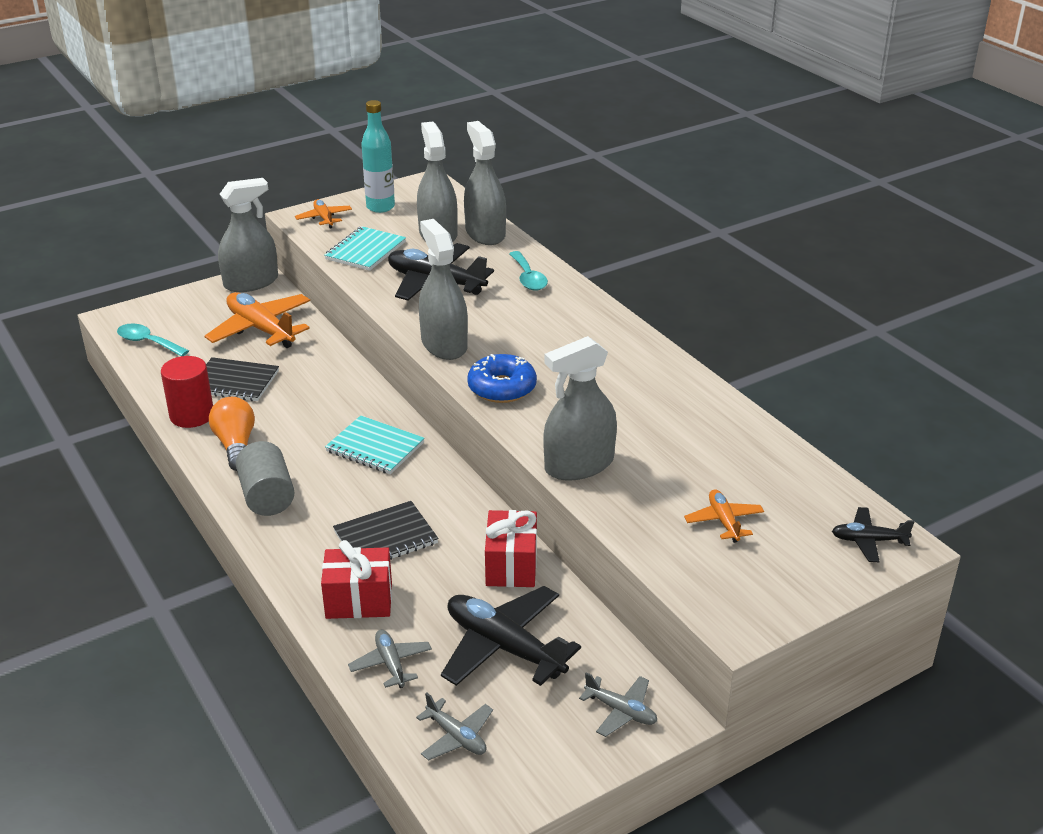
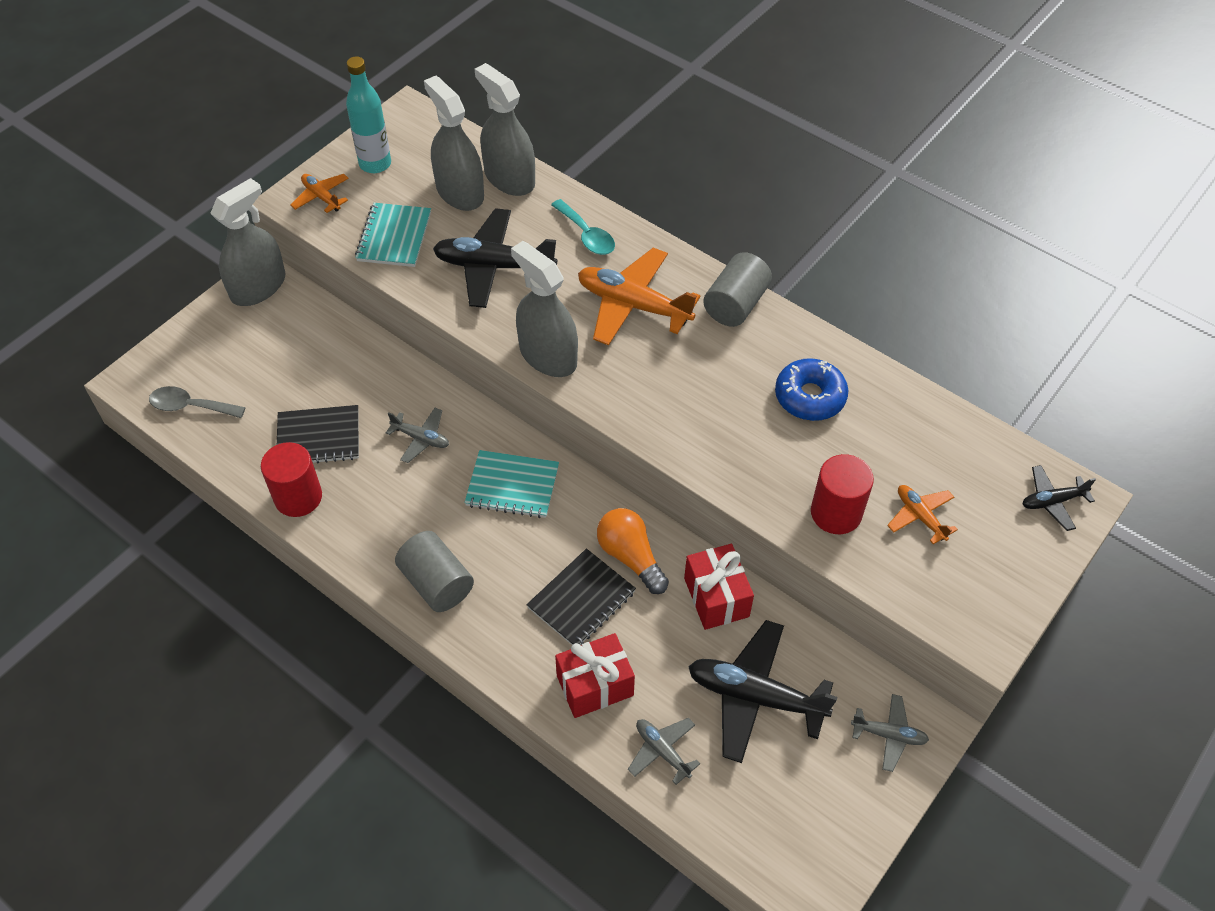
camera: 20 degrees left, 20 degrees up
turquoise spoon [117,324,189,356] -> grey spoon [149,386,246,418]
orange plane [205,292,310,348] -> orange plane moved to [578,248,700,346]
orange light bulb [209,397,255,471] -> orange light bulb moved to [597,508,669,594]
grey plane [416,692,493,760] -> grey plane moved to [386,408,449,463]
blue donut [467,354,537,403] -> blue donut moved to [775,358,848,421]
grey spray bottle [543,336,617,481] -> none
none -> grey cylinder [703,252,772,327]
none -> red cylinder [811,454,874,534]

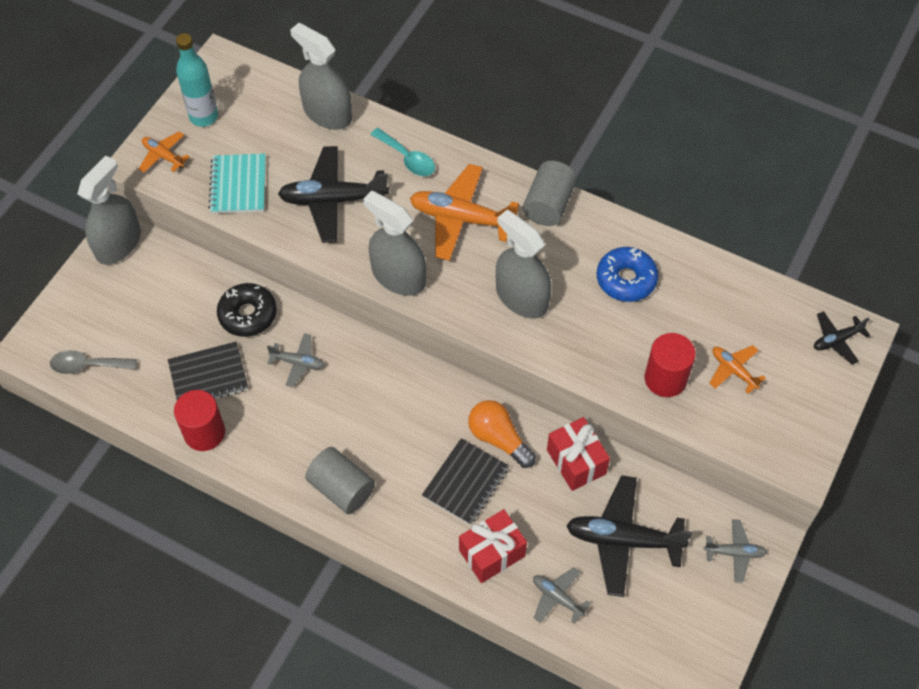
camera: 10 degrees left, 5 degrees up
grey spray bottle [424,76,484,211] -> grey spray bottle moved to [496,210,551,318]
turquoise notebook [464,450,559,518] -> none
none -> black donut [217,283,277,337]

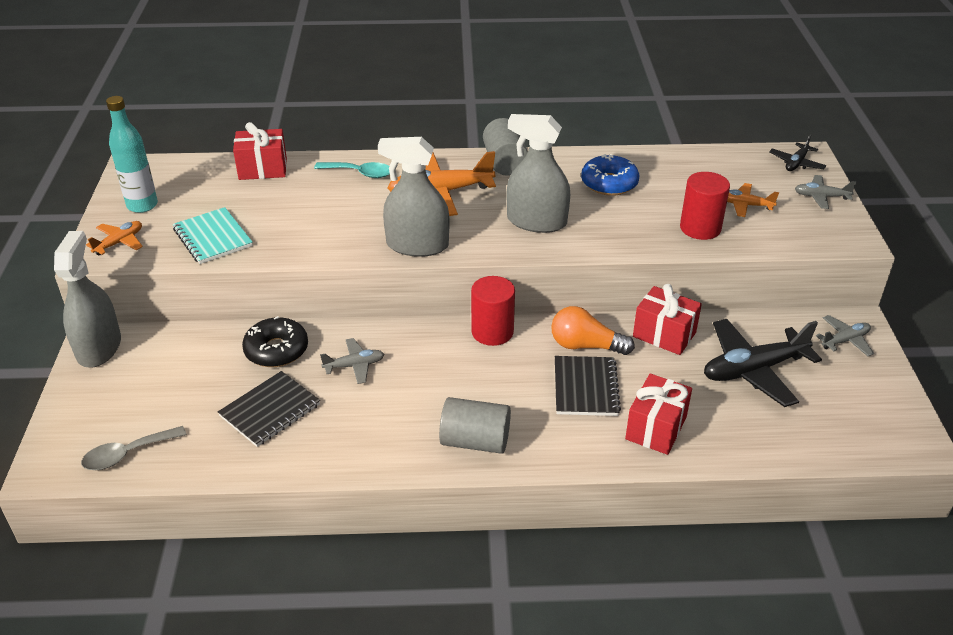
camera: 30 degrees left, 20 degrees down
orange plane [139,132,190,173] -> orange plane turned 120 degrees clockwise [86,221,143,255]
red cylinder [174,390,225,451] -> red cylinder moved to [471,276,515,346]
black plane [278,146,389,243] -> none
grey spray bottle [290,23,352,130] -> red gift [233,122,287,180]
grey plane [533,567,591,624] -> grey plane moved to [795,175,857,209]

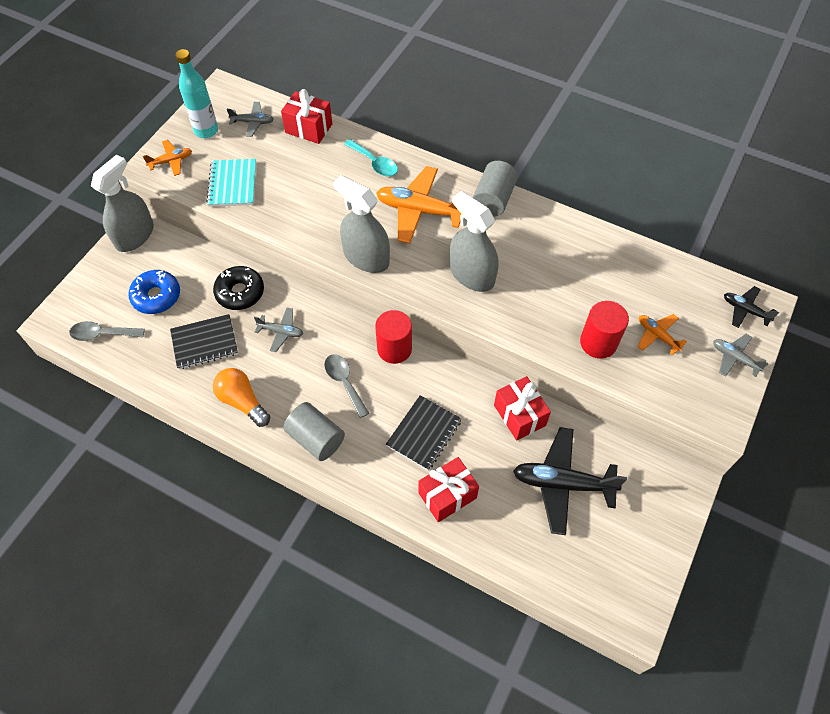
camera: 30 degrees right, 20 degrees up
orange light bulb [551,306,635,355] -> orange light bulb moved to [213,368,270,427]
blue donut [581,154,639,196] -> blue donut moved to [128,270,180,314]
black plane [769,135,826,171] -> black plane turned 60 degrees clockwise [724,286,779,328]
grey plane [816,315,874,356] -> grey plane moved to [227,102,274,137]
none -> grey spoon [324,354,369,418]

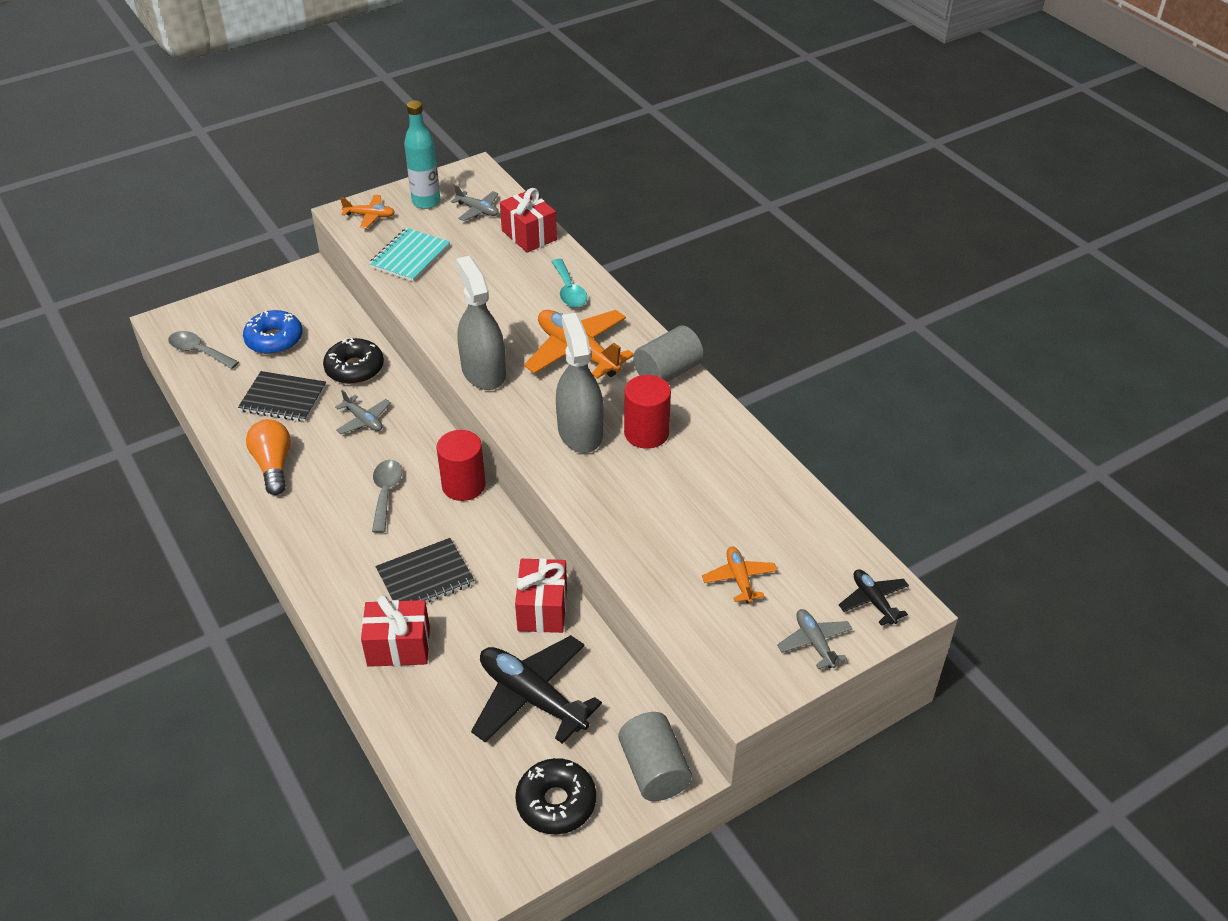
camera: 30 degrees right, 15 degrees down
grey spray bottle [91,155,154,252] -> none
grey cylinder [283,402,345,461] -> grey cylinder moved to [618,712,692,801]
red cylinder [580,301,629,359] -> red cylinder moved to [624,375,671,449]
none -> black donut [515,758,596,834]

